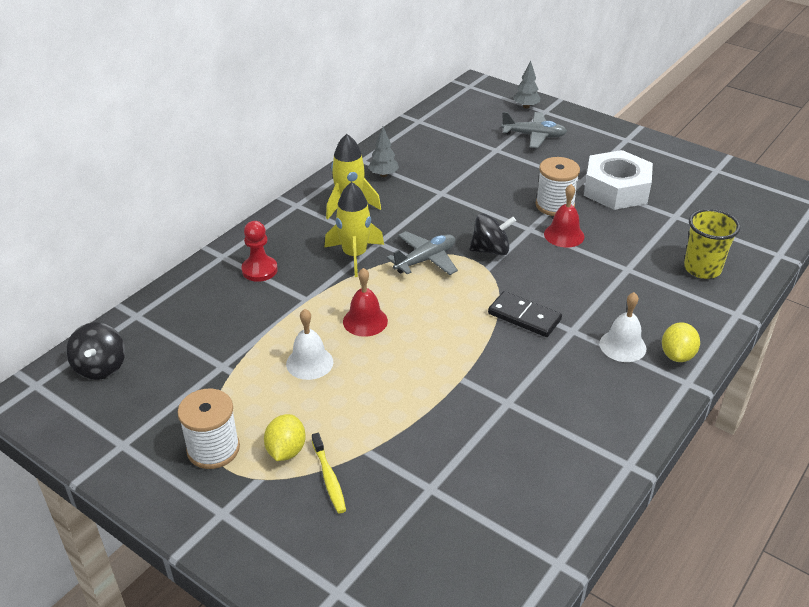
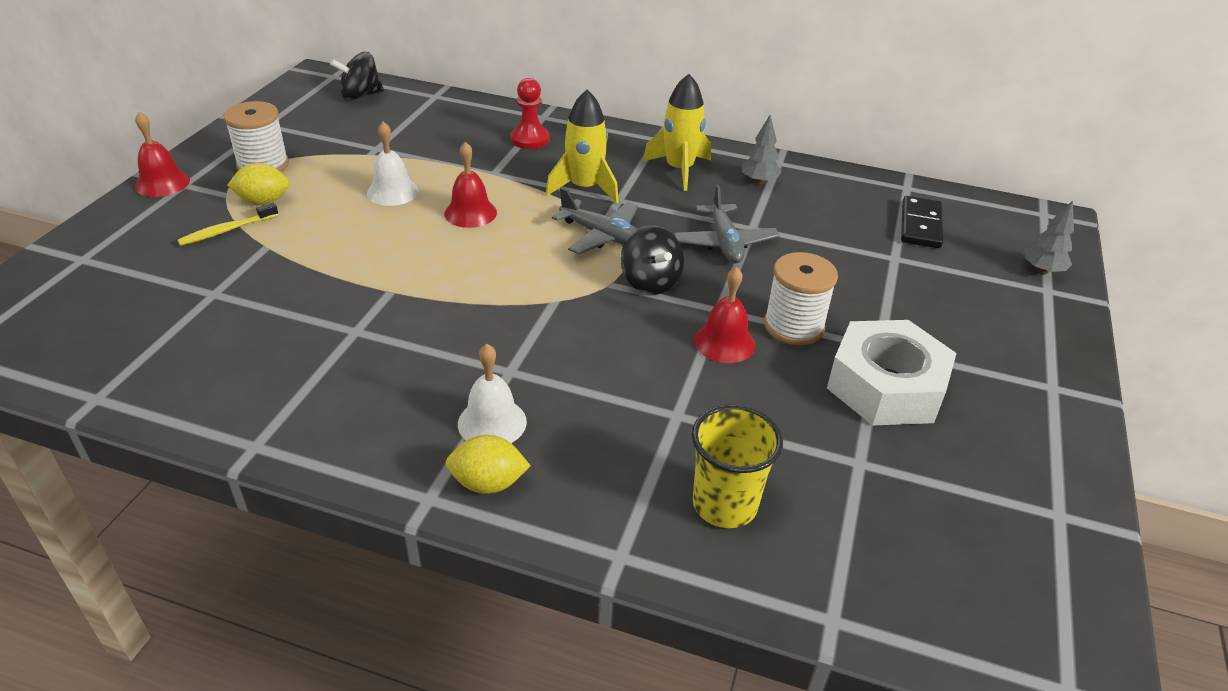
camera: 70 degrees right, 0 degrees up
black domino [488,291,562,337] -> black domino moved to [901,196,943,248]
grey plane [501,112,567,148] -> grey plane moved to [673,185,780,263]
none -> red bell [135,112,190,197]

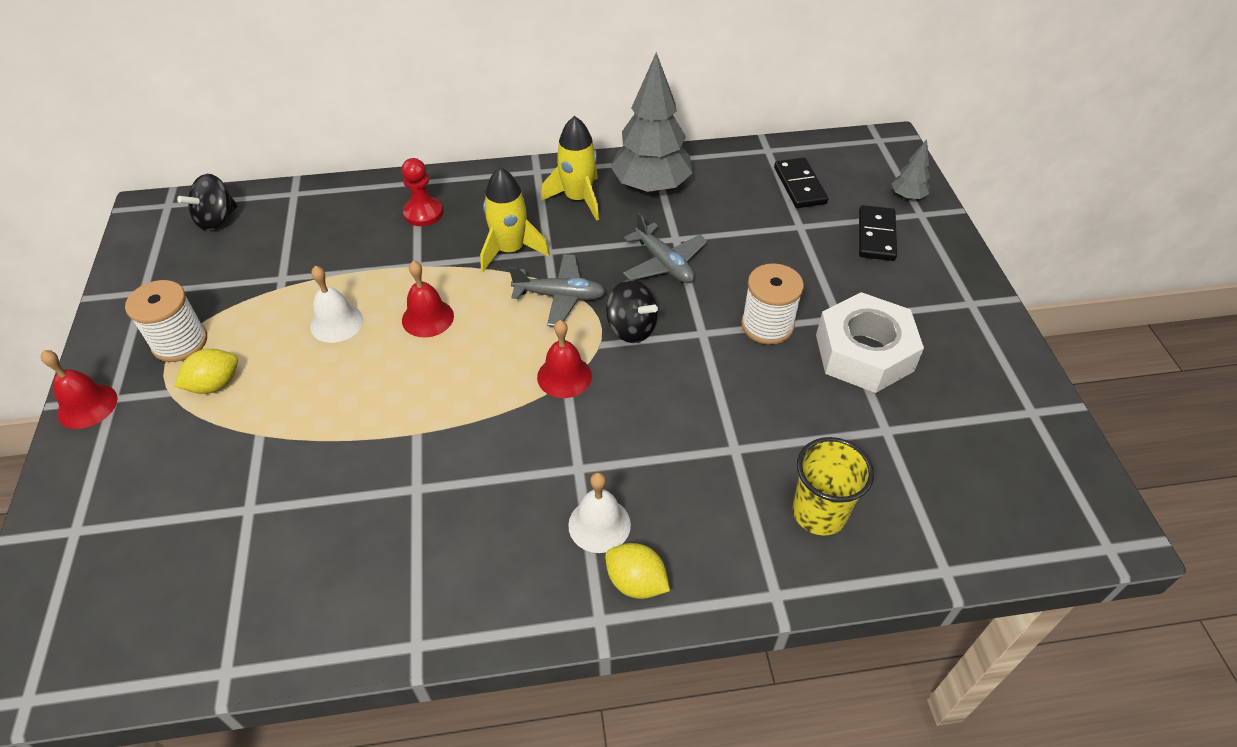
camera: 25 degrees left, 10 degrees up
yellow toothbrush [177,203,279,246] -> none
yellow lemon [446,435,531,494] -> yellow lemon turned 60 degrees clockwise [605,543,670,599]
red bell [694,267,755,363] -> red bell moved to [537,320,592,398]
grey tree [742,115,782,184] -> grey tree [610,52,693,194], size x2.16
none -> black domino [859,205,897,261]

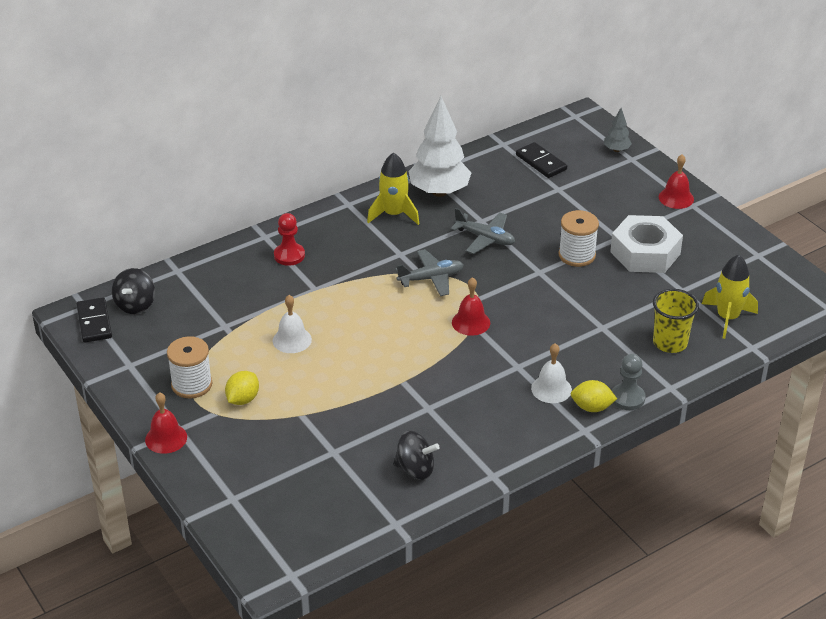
camera: 25 degrees left, 10 degrees down
red bell [402,260,454,337] -> red bell moved to [659,155,694,209]
yellow rocket [480,167,550,272] -> yellow rocket moved to [702,255,758,339]
black spinning top [606,280,658,343] -> black spinning top moved to [393,431,440,480]
grey tree [610,52,693,194] -> white tree [408,96,471,197]
black domino [859,205,897,261] -> black domino moved to [77,297,112,343]
none -> grey pawn [612,354,645,410]

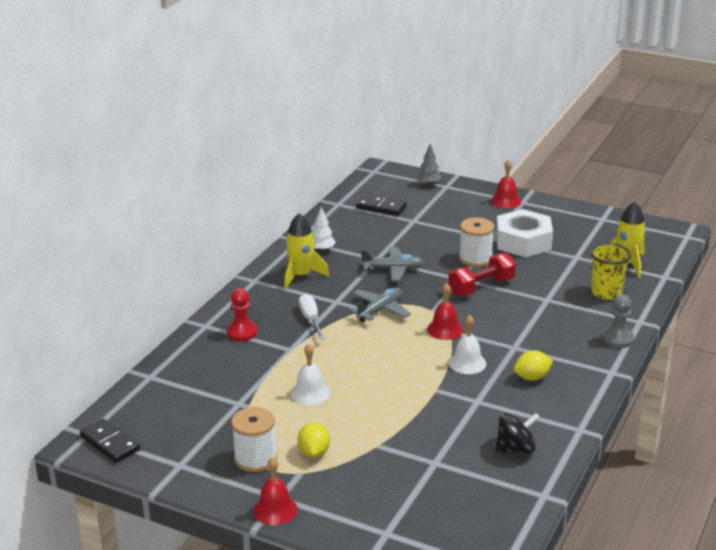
camera: 30 degrees left, 10 degrees down
black spinning top [112,268,155,314] -> none
white tree [408,96,471,197] -> white tree [312,207,336,252], size x0.46
white bell [531,343,572,403] -> white bell moved to [449,315,486,374]
yellow lemon [571,380,617,412] -> yellow lemon moved to [514,350,553,381]
none -> white screwdriver [299,294,325,339]
none -> red dumbbell [448,253,516,296]

